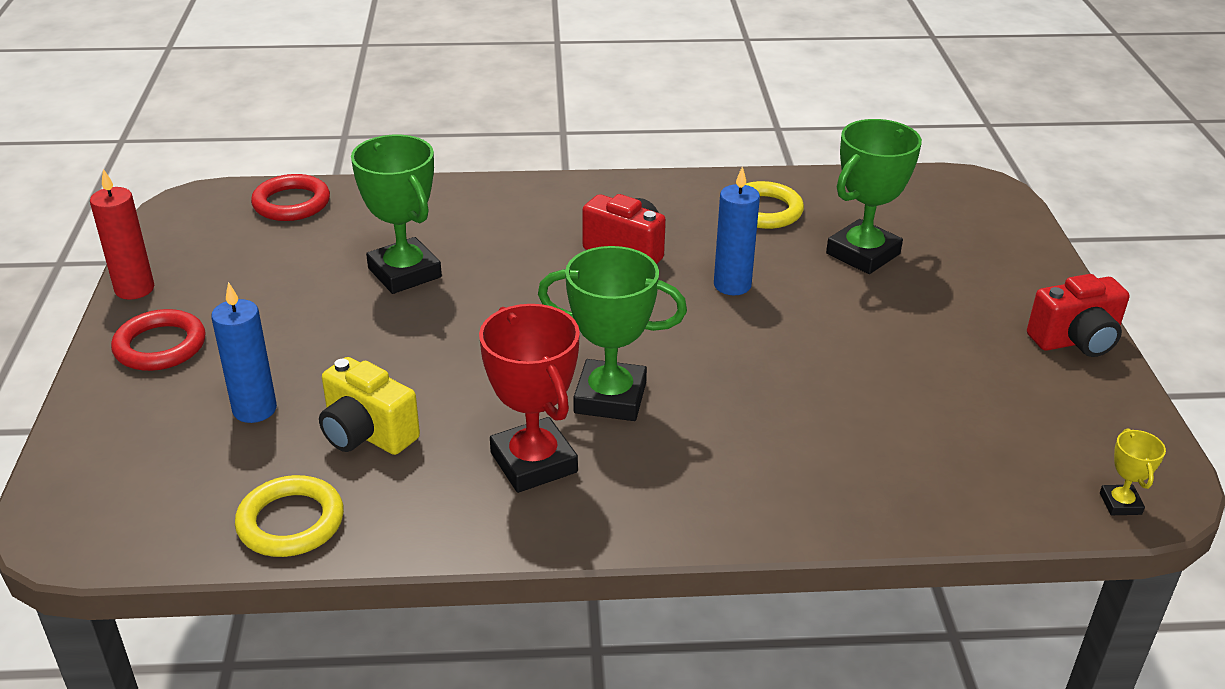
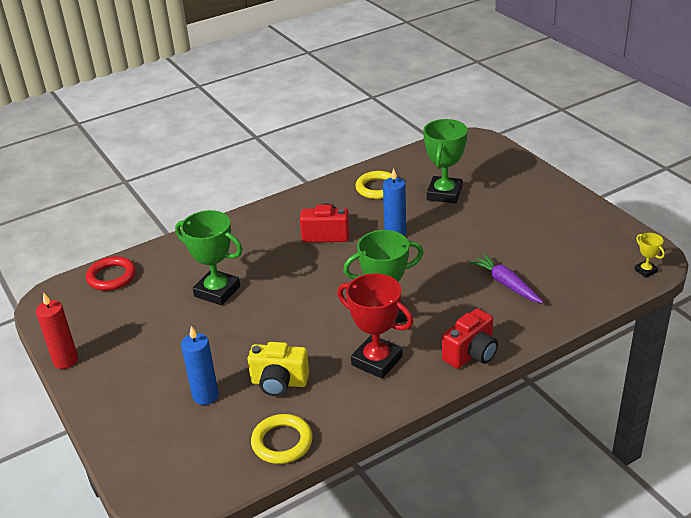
camera: 25 degrees left, 0 degrees up
red ring [111,309,206,371] -> none
red camera [1027,274,1129,357] -> red camera moved to [442,308,498,369]
none -> purple carrot [469,254,543,303]

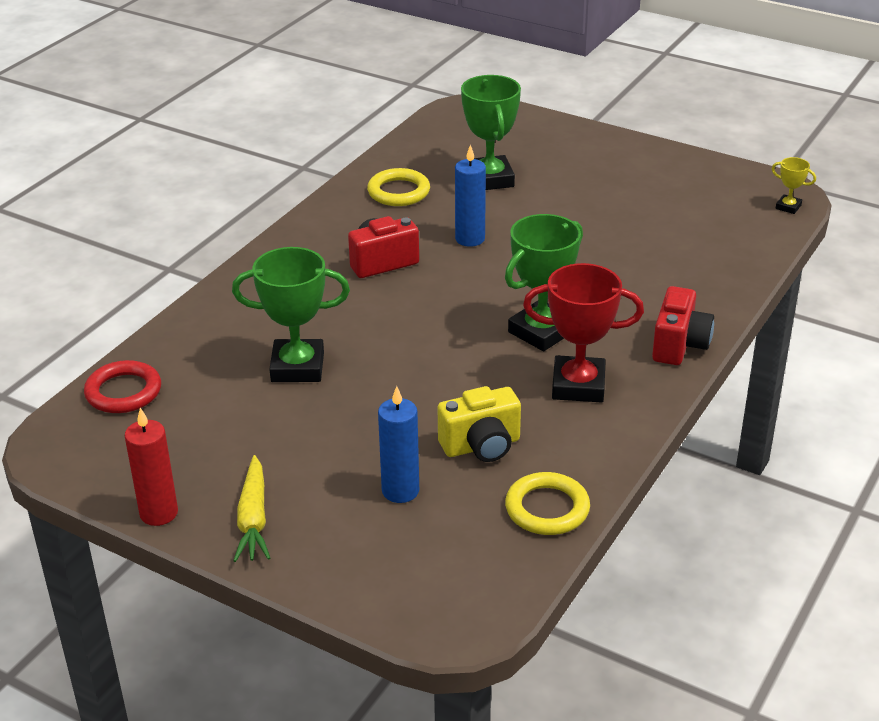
camera: 30 degrees left, 0 degrees up
purple carrot [469,254,543,303] -> none
none -> yellow carrot [233,455,270,562]

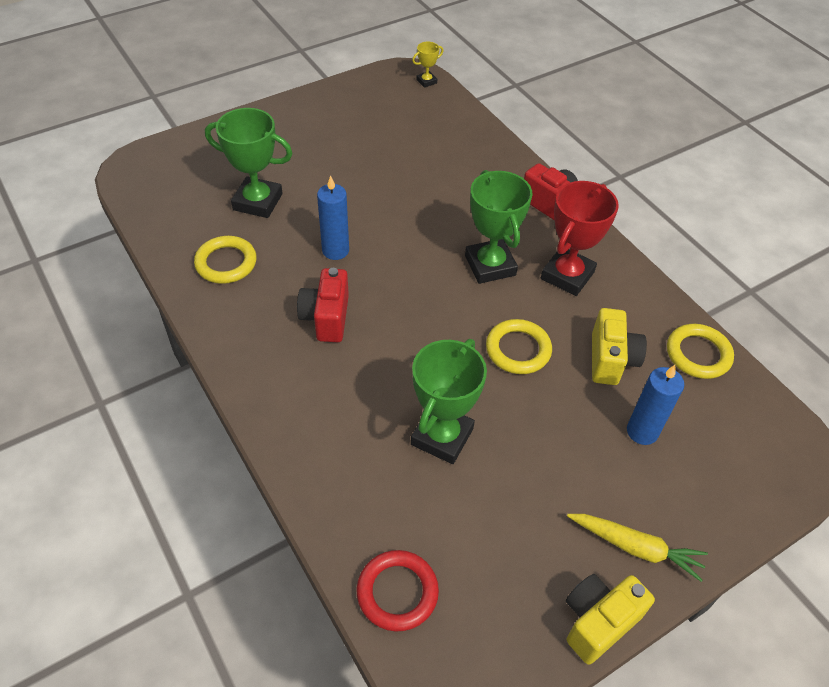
camera: 65 degrees left, 15 degrees up
red candle [125,408,178,526] -> yellow camera [566,574,655,665]
none -> yellow ring [486,319,552,374]

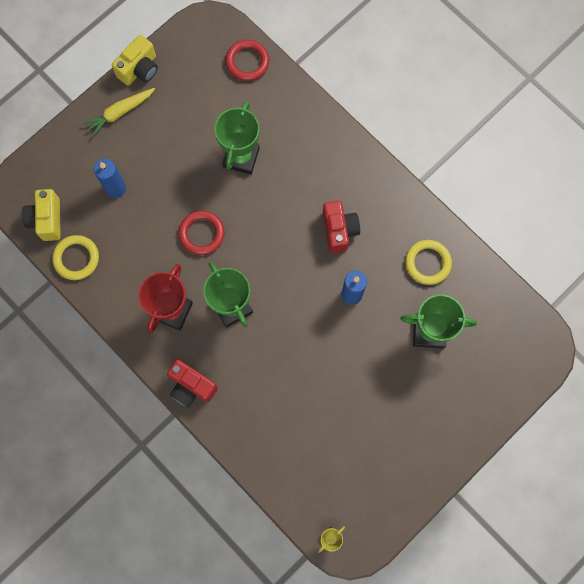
camera: 170 degrees right, 25 degrees up
yellow ring [486,319,552,374] -> red ring [178,211,225,255]
yellow carrot [567,514,708,582] -> yellow carrot turned 45 degrees counterclockwise [82,88,155,137]
yellow camera [592,308,647,385] -> yellow camera moved to [22,189,61,241]

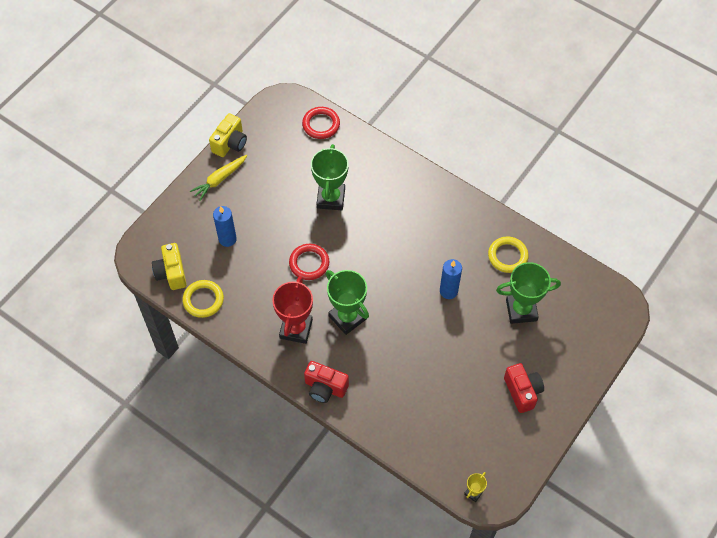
camera: 10 degrees left, 15 degrees down
red camera [323,201,360,253] -> red camera moved to [504,363,544,413]

